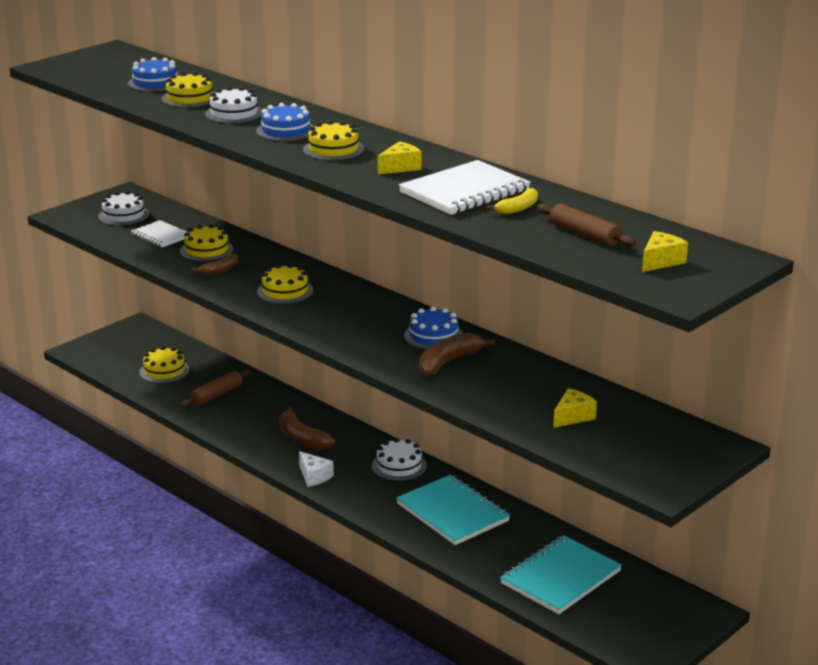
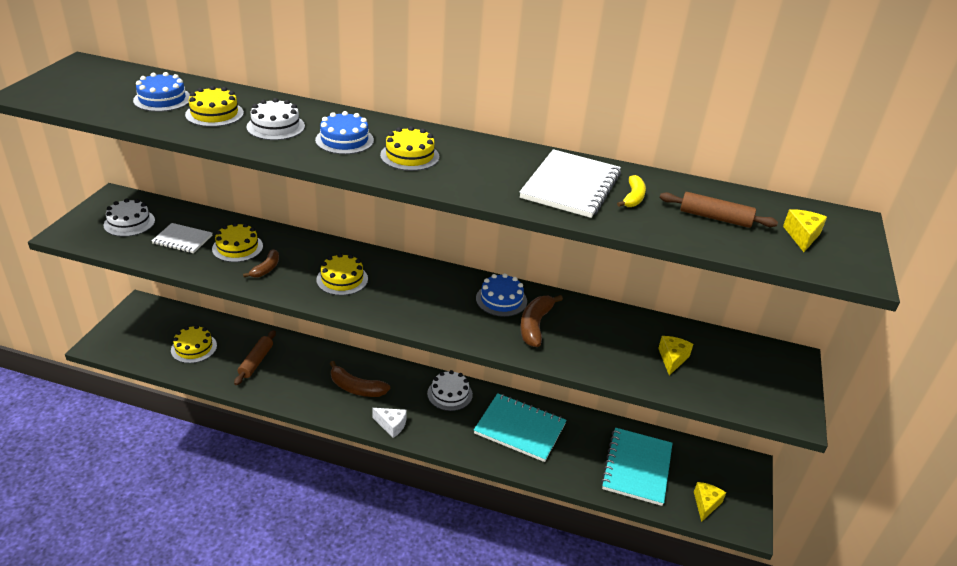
camera: 30 degrees left, 10 degrees up
yellow cheese [378,141,422,174] -> yellow cheese moved to [694,482,726,522]

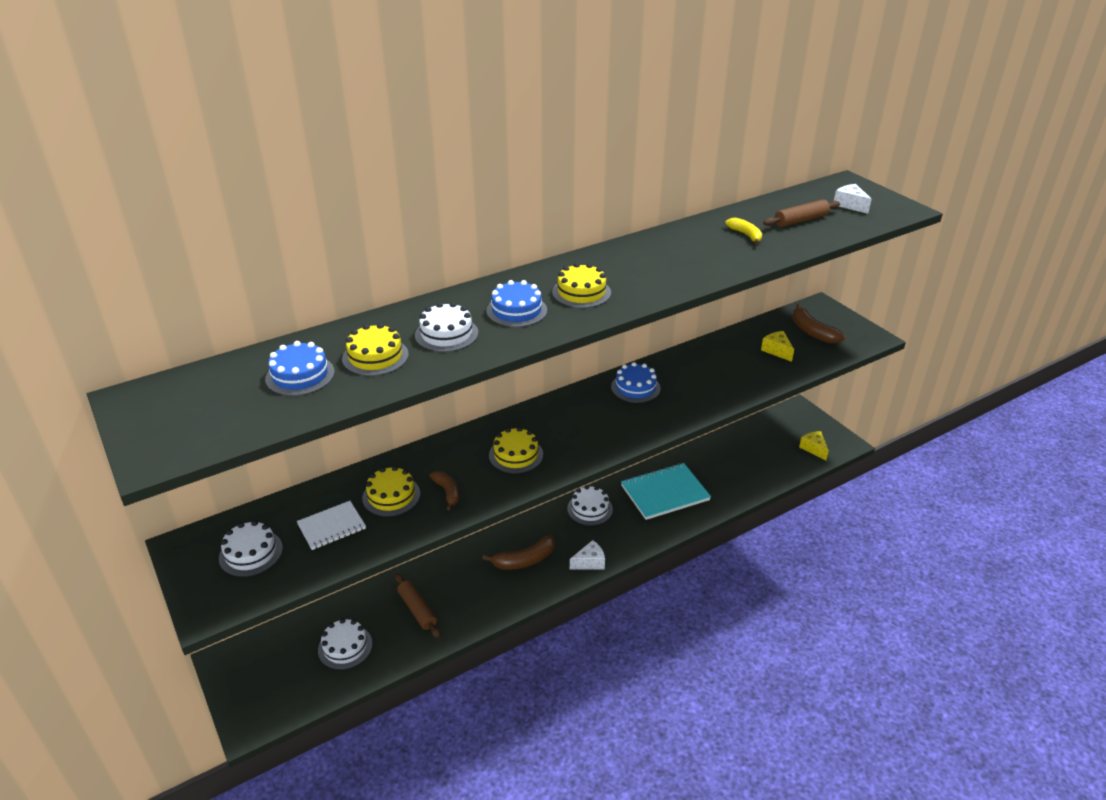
camera: 45 degrees left, 0 degrees up
yellow cake [171,325,217,363] -> white cake [318,618,372,670]
white notebook [520,149,621,218] -> none
brown banana [520,295,563,347] -> brown banana moved to [792,304,845,343]
turquoise notebook [601,428,672,506] -> none
yellow cheese [783,209,827,252] -> white cheese [834,184,872,214]

